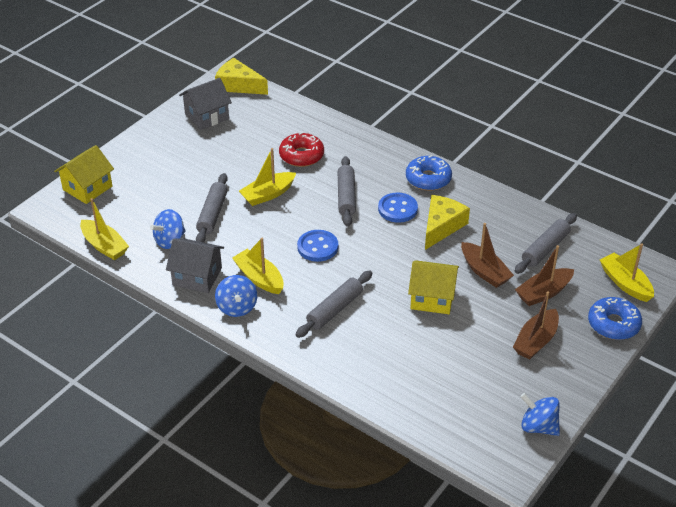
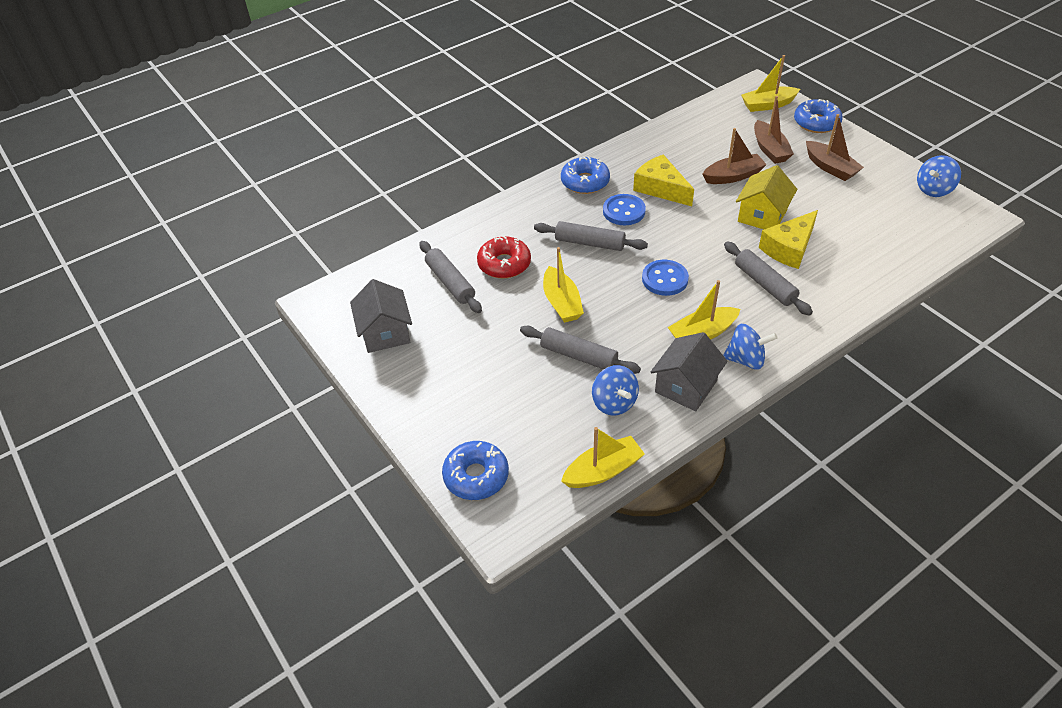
camera: 70 degrees left, 5 degrees up
yellow house [54,145,114,204] -> blue donut [442,441,509,500]
yellow cheese [215,58,268,95] -> yellow cheese moved to [759,210,818,269]
grey rolling pin [515,213,577,274] -> grey rolling pin moved to [419,241,482,313]

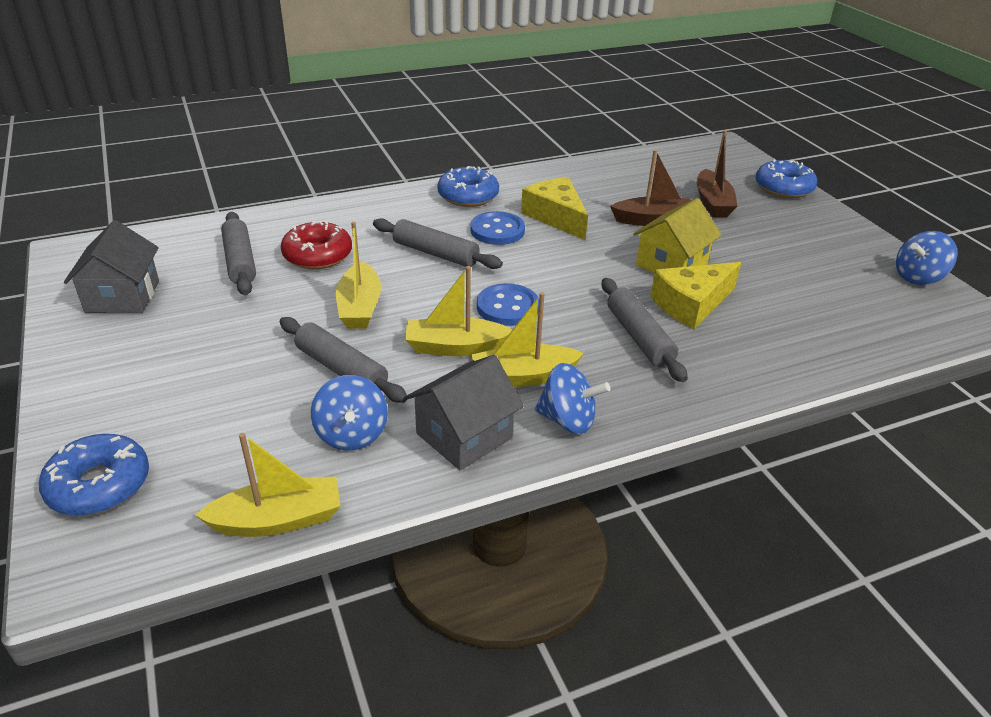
camera: 10 degrees right, 10 degrees down
yellow boat [741,55,800,112] -> yellow boat moved to [405,266,512,357]
brown boat [806,114,864,181] -> none

